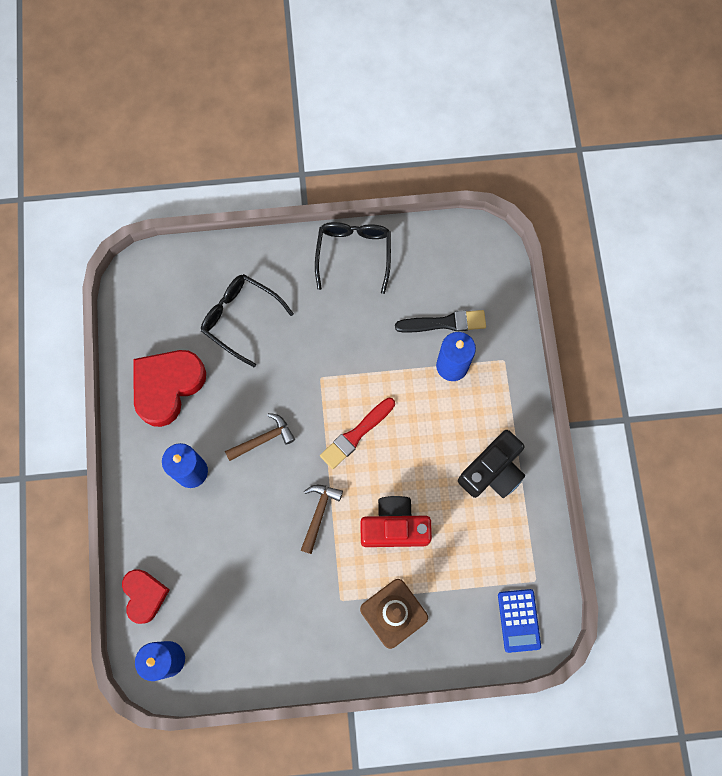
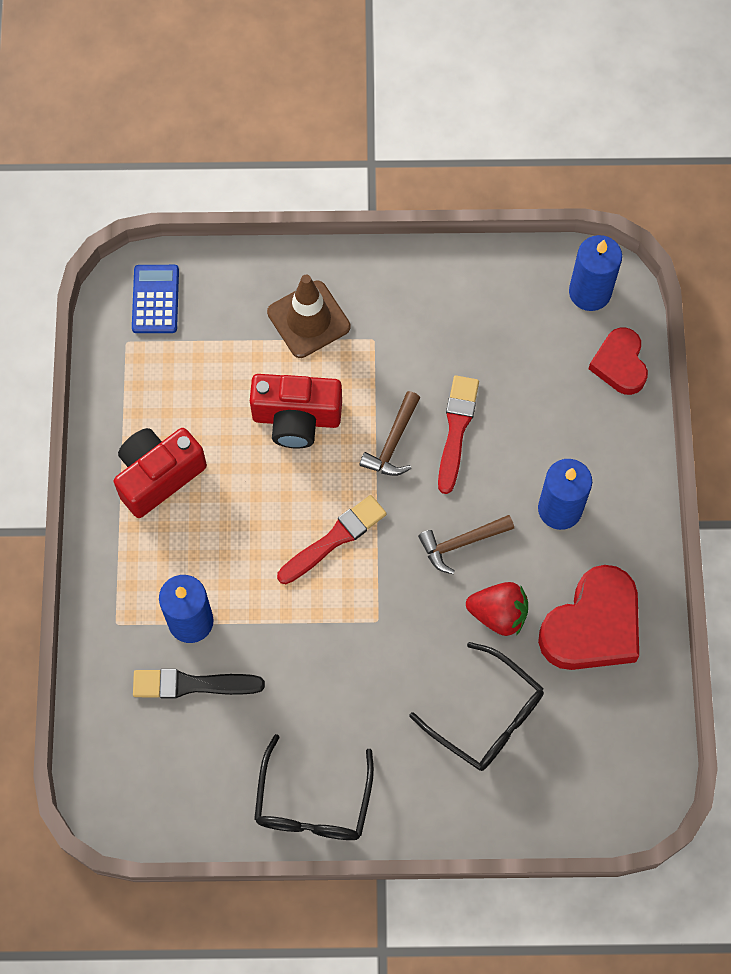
camera: 175 degrees left, 5 degrees down
black camera [458,430,525,498] -> red camera [114,428,207,518]
none -> red brush [438,375,479,494]
none -> red strawberry [466,582,528,636]

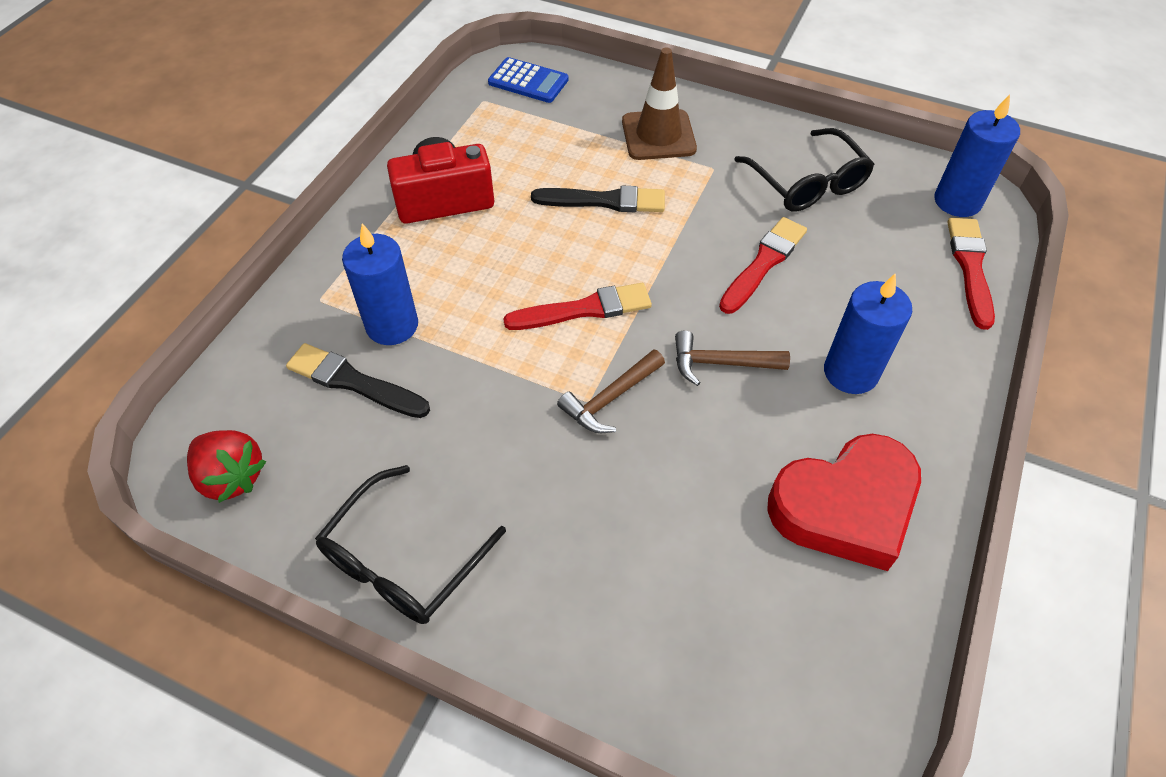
camera: 25 degrees right, 15 degrees down
blue calculator [132,265,179,333] -> blue calculator turned 90 degrees clockwise [488,57,569,103]
red camera [250,374,342,448] -> black brush [531,185,665,212]
brown hammer [360,391,420,476] -> brown hammer moved to [557,349,665,433]
black glasses [409,642,544,771] -> black glasses moved to [734,128,875,212]
red strawberry [466,582,528,636] -> red strawberry moved to [187,430,266,503]
red heart [589,327,648,395] -> red brush [947,218,995,330]

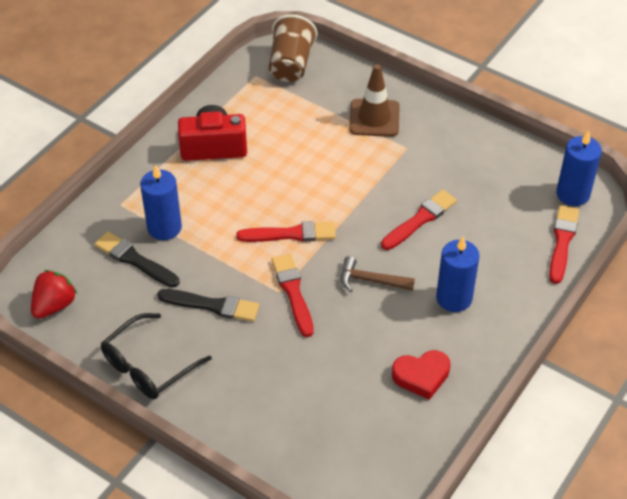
camera: 10 degrees right, 5 degrees down
red strawberry [187,430,266,503] -> red strawberry turned 105 degrees counterclockwise [31,270,77,319]
blue calculator [488,57,569,103] -> brown cup [269,14,317,82]
black brush [531,185,665,212] -> black brush moved to [157,289,259,322]
brown hammer [557,349,665,433] -> red brush [272,254,314,337]
black glasses [734,128,875,212] -> none
red heart [767,434,921,571] -> red heart [392,350,451,400], size x0.61

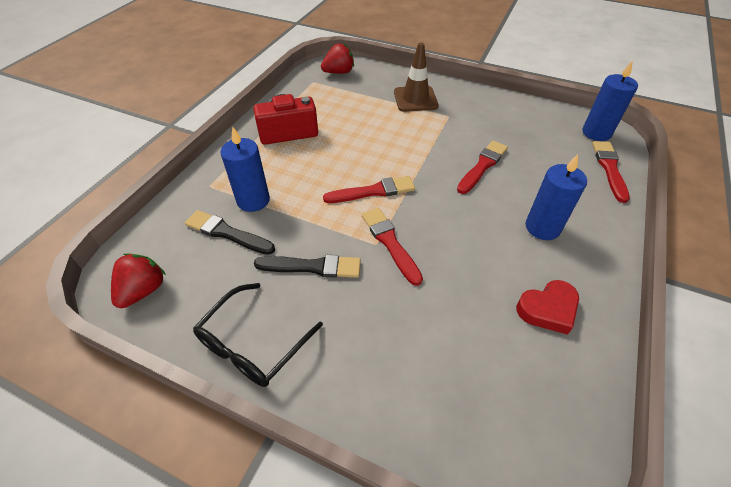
camera: 10 degrees left, 0 degrees up
brown cup [269,14,317,82] -> red strawberry [321,43,354,74]
brown hammer [341,256,415,292] -> none

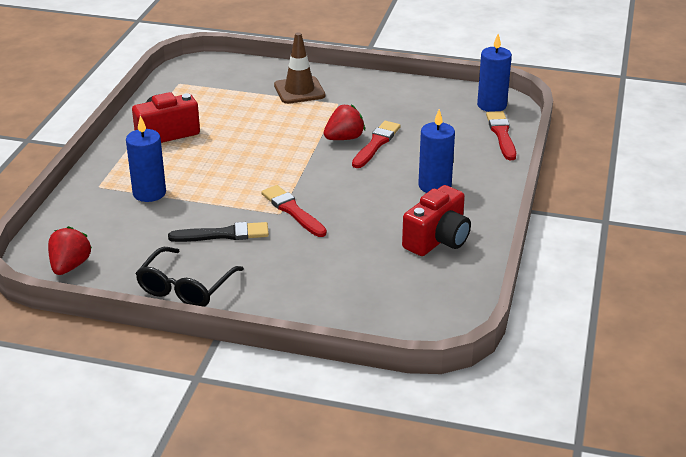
camera: 10 degrees left, 15 degrees down
black brush [185,210,275,255] -> none
red strawberry [321,43,354,74] -> red strawberry moved to [324,105,365,140]
red brush [323,176,415,203] -> none
red heart [516,280,579,335] -> red camera [402,185,471,256]

